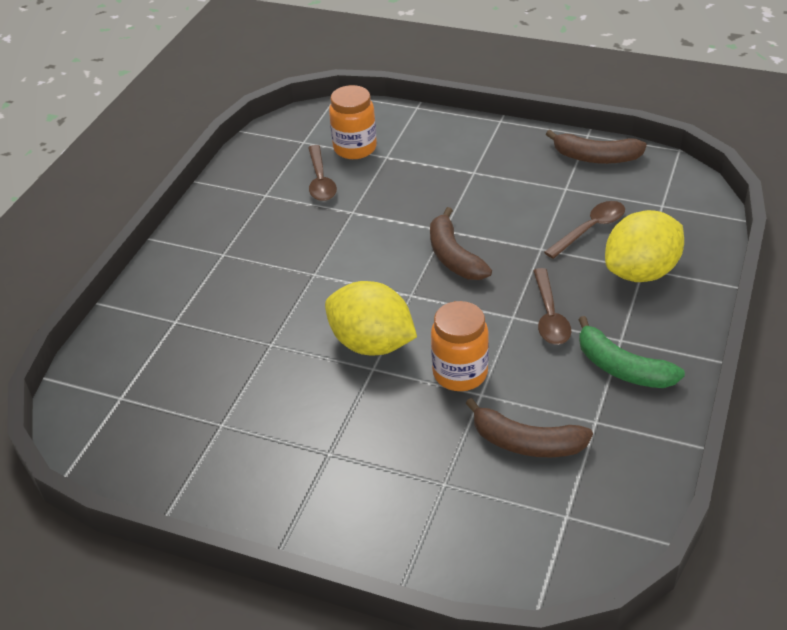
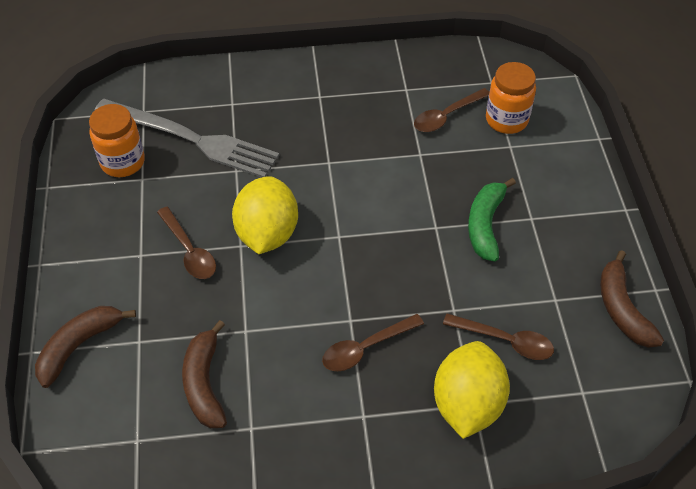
camera: 60 degrees right, 10 degrees up
brown banana [430,207,492,280] -> brown banana moved to [35,306,136,388]
orange jar [431,301,489,391] -> orange jar moved to [89,104,145,177]
green banana [578,316,685,388] -> green banana moved to [468,178,516,262]
yellow lemon [605,210,684,282] -> yellow lemon turned 75 degrees clockwise [434,341,510,439]
none -> grey fork [94,99,279,178]
none -> brown spoon [157,207,216,279]

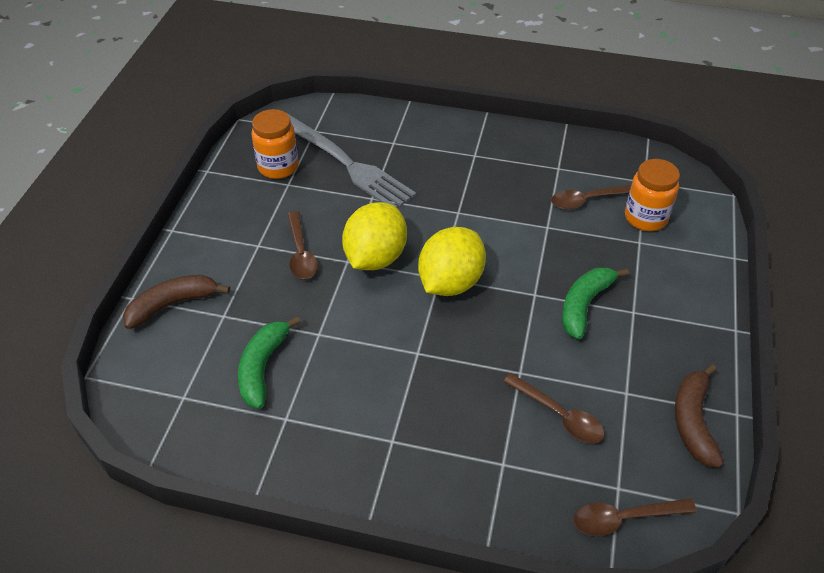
camera: 20 degrees right, 5 degrees down
brown banana [182,320,227,428] -> green banana [238,316,301,409]
brown spoon [322,314,424,371] -> brown spoon moved to [574,498,697,536]
yellow lemon [434,341,510,439] -> yellow lemon moved to [418,227,486,296]

